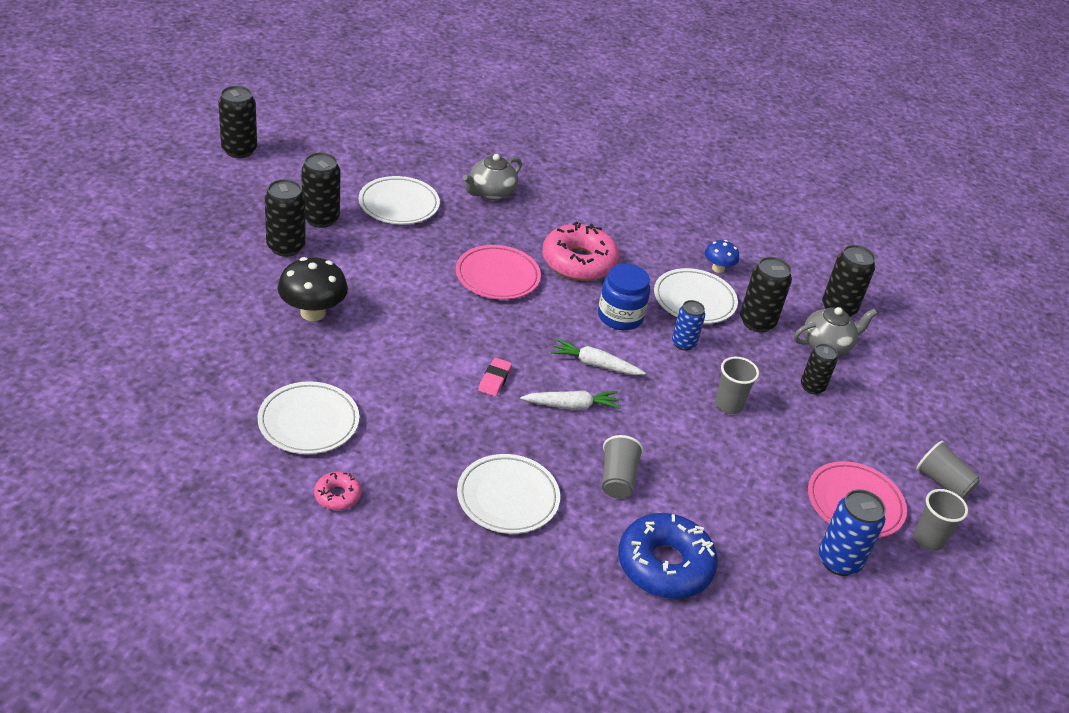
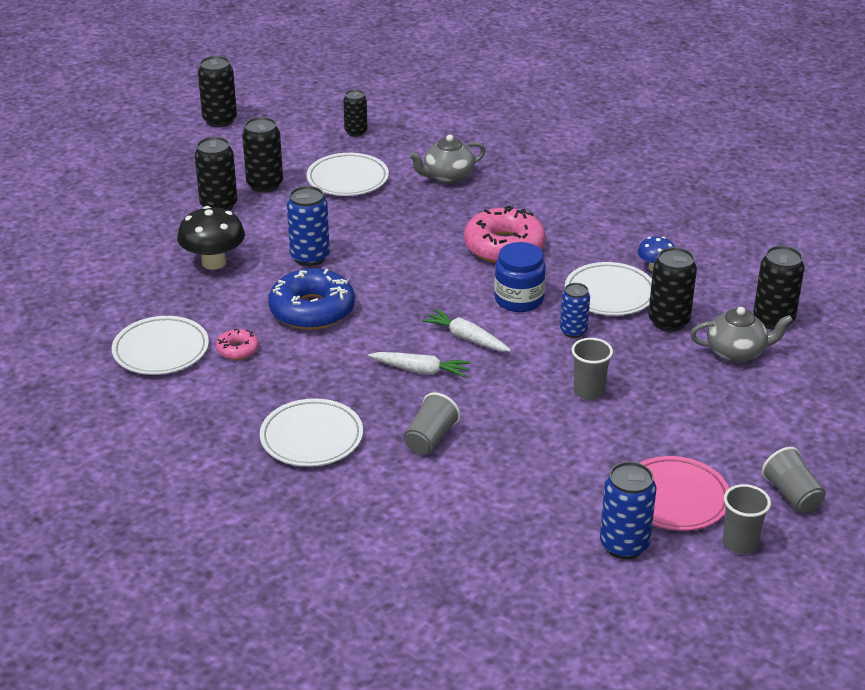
camera: 25 degrees right, 5 degrees down
pink donut [314,472,361,510] -> pink donut moved to [216,329,259,360]
pink plate [456,245,541,300] -> none
pink eraser [478,358,512,396] -> none
blue donut [618,513,718,599] -> blue donut moved to [268,268,355,330]
black can [801,344,838,395] -> black can moved to [343,90,367,137]
none -> blue can [287,186,330,266]

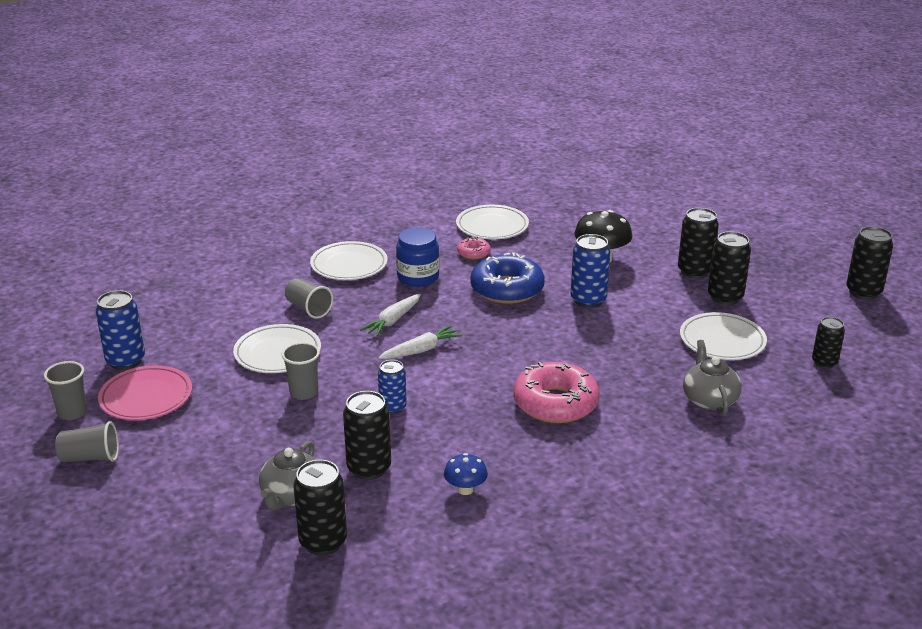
camera: 110 degrees right, 5 degrees down
blue jar [494,242,546,312] -> blue jar moved to [396,227,439,287]
white plate [565,262,652,316] -> white plate moved to [233,324,321,373]

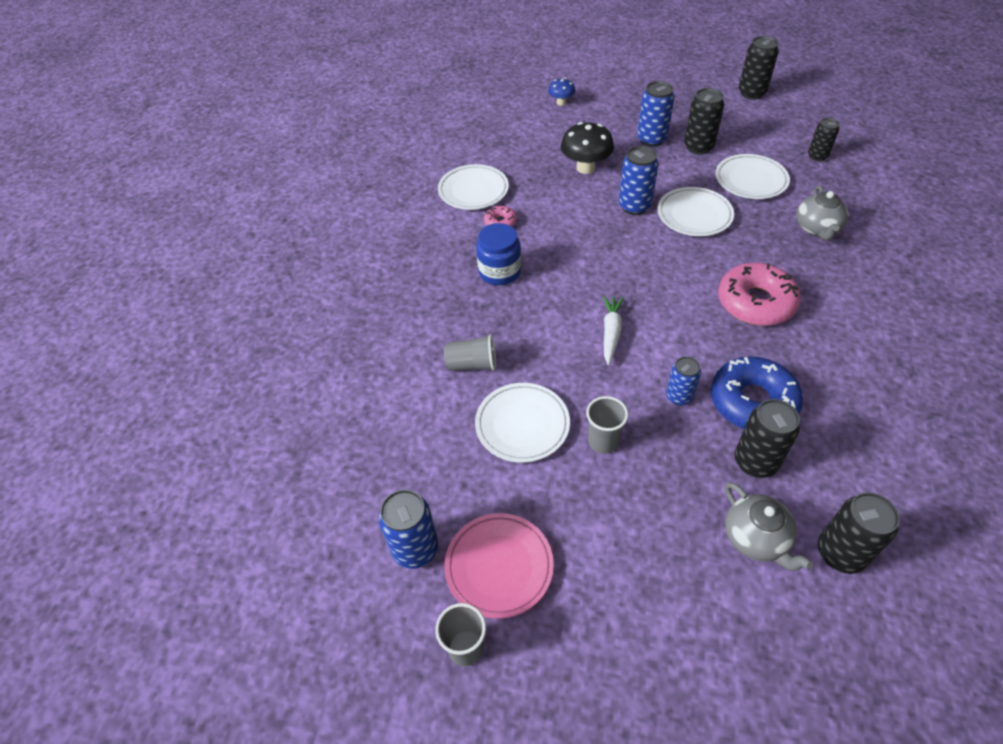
camera: 45 degrees left, 20 degrees up
grey cup [55,421,119,462] -> none
white plate [310,241,388,280] -> white plate moved to [657,187,734,236]
white carrot [360,294,421,337] -> none
blue mushroom [444,453,488,495] -> blue mushroom moved to [548,78,575,106]
blue donut [470,252,545,304] -> blue donut moved to [711,356,803,429]
black can [678,208,719,279] -> blue can [637,81,674,147]
grey teapot [683,340,742,415] -> grey teapot turned 120 degrees counterclockwise [796,185,848,241]

